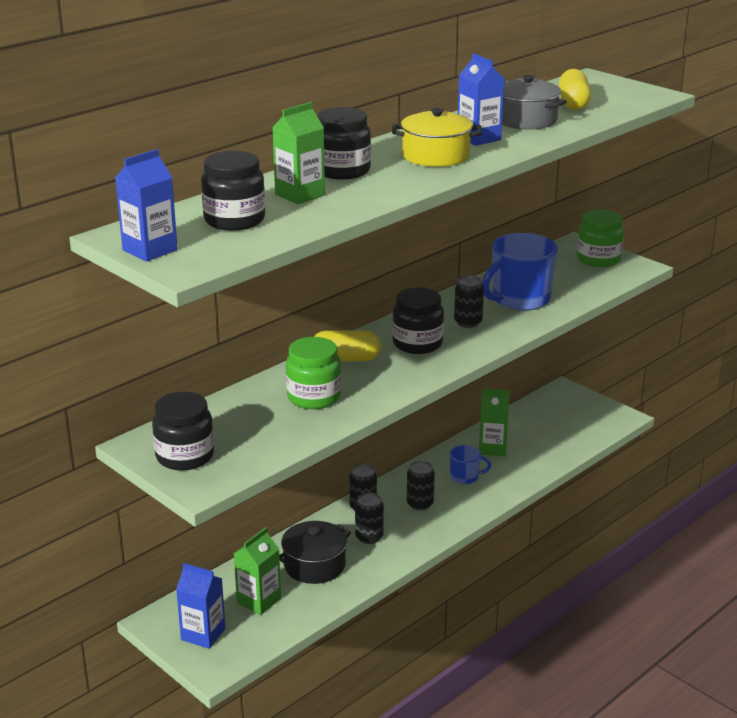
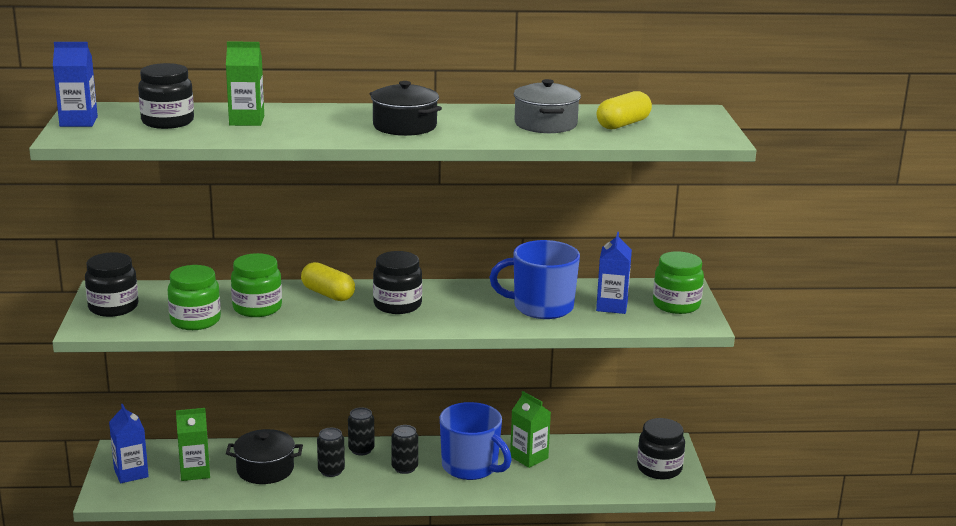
camera: 40 degrees right, 5 degrees down
black jar [317,107,371,180] -> black jar moved to [637,418,685,479]
yellow pot [392,108,482,167] -> black pot [369,81,442,136]
blue mug [450,445,491,484] -> blue mug [440,402,512,480], size x1.97
black can [454,276,484,328] -> none
blue carton [458,53,505,146] -> blue carton moved to [596,232,632,314]
none -> green jar [168,265,221,330]

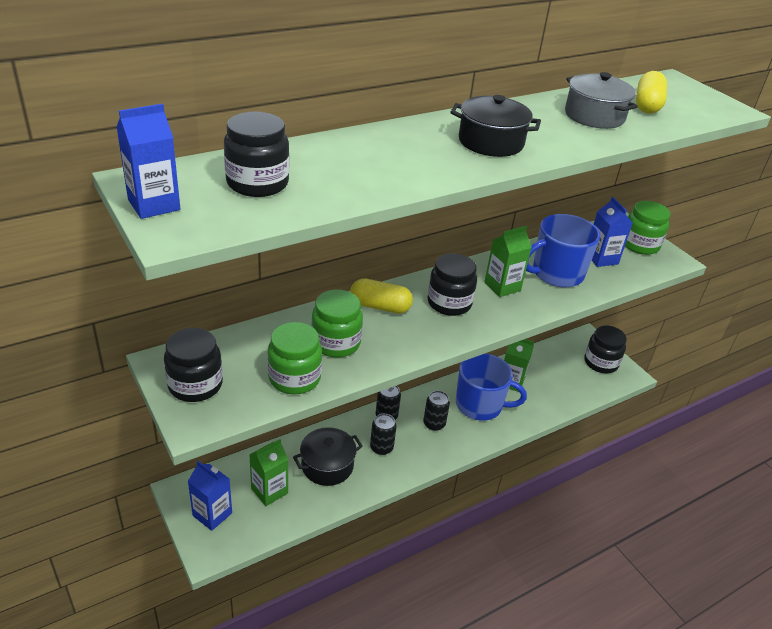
camera: 30 degrees left, 15 degrees up
green carton [226,41,264,126] -> green carton moved to [484,226,532,297]

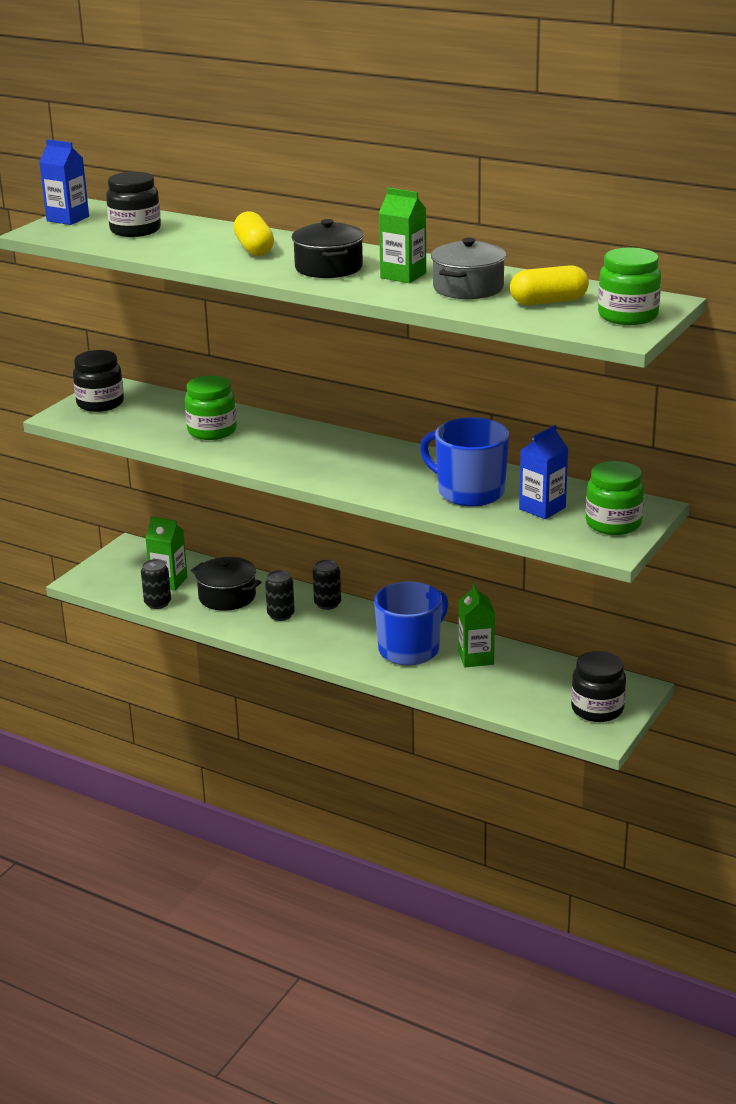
camera: 65 degrees right, 10 degrees down
blue carton [188,461,232,531] -> none
green jar [267,322,322,394] -> green jar moved to [598,248,661,325]
yellow capsule [350,278,413,314] -> yellow capsule moved to [234,211,274,256]
black can [423,391,450,431] -> black can moved to [141,559,171,609]
black jar [428,253,477,316] -> none
blue mug [456,353,527,421] -> blue mug turned 120 degrees counterclockwise [374,581,448,665]
green carton [484,226,532,297] -> green carton moved to [379,188,426,283]

